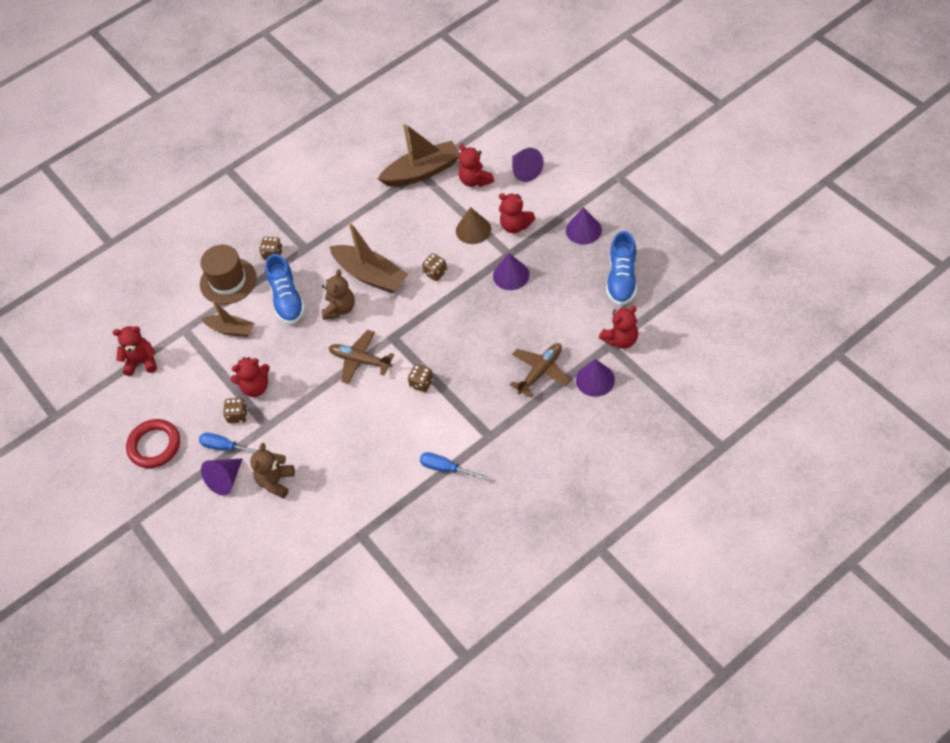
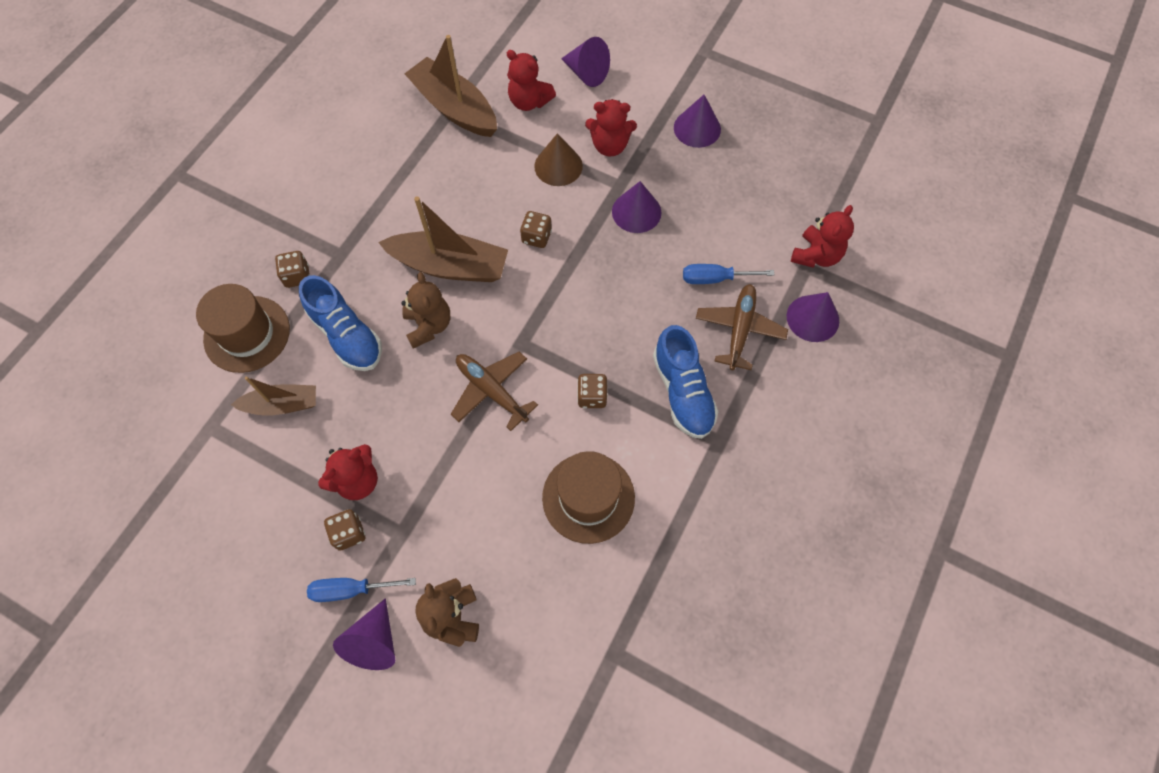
camera: 30 degrees left, 10 degrees up
red teddy bear [113,326,157,376] -> none
red ring [126,419,180,468] -> none
brown plane [329,330,394,384] -> brown plane turned 45 degrees clockwise [451,352,538,431]
brown boat [378,123,460,186] -> brown boat turned 90 degrees counterclockwise [404,35,497,137]
blue screwdriver [420,452,487,480] -> blue screwdriver moved to [683,264,774,284]
blue shoe [606,231,637,305] -> blue shoe moved to [653,325,719,439]
none -> brown hat [542,451,635,544]

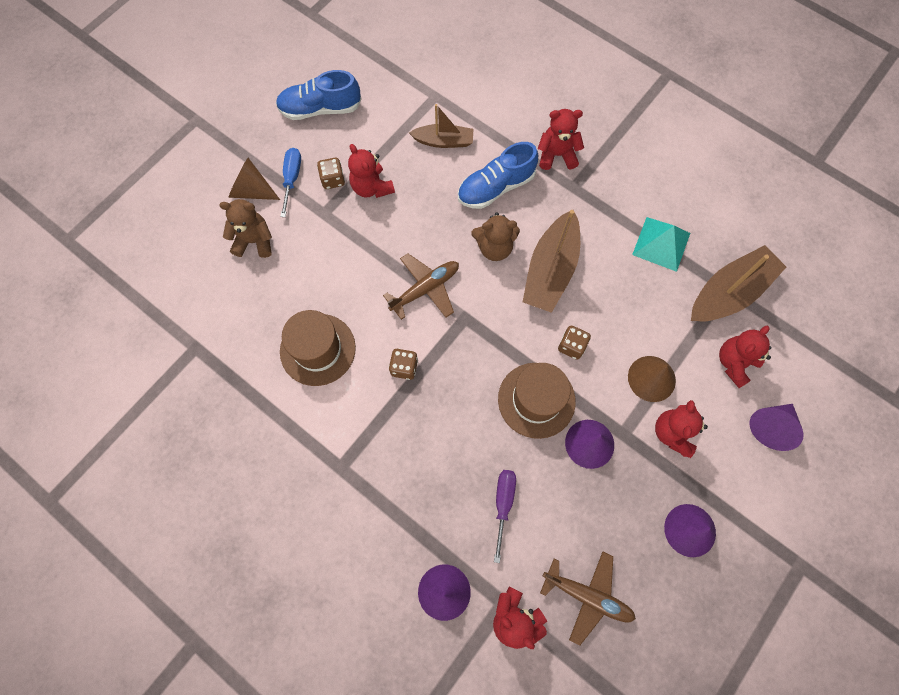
camera: 100 degrees right, 5 degrees up
brown hat [196,284,290,373] -> brown hat moved to [498,363,576,439]
brown boat [231,377,316,416] -> brown boat turned 90 degrees counterclockwise [409,104,473,148]
brown dice [275,251,310,288] -> red teddy bear [538,109,584,170]
purple cone [333,598,395,670] -> brown cone [229,158,280,200]
blue shoe [653,325,719,439] -> blue shoe moved to [276,70,361,120]
blue screwdriver [683,264,774,284] -> purple screwdriver [494,470,516,563]
brown plane [696,284,788,370] -> brown plane moved to [540,551,636,645]
none -> turquoise pyramid [632,217,690,272]

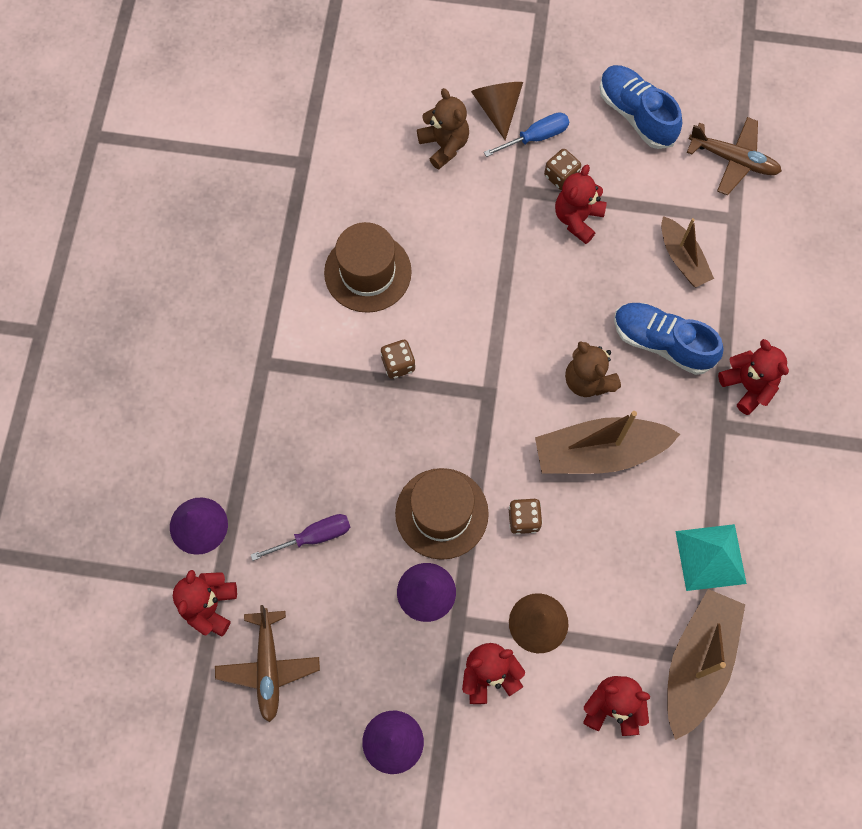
camera: 60 degrees right, 0 degrees up
brown plane [383,253,459,320] -> brown plane moved to [687,117,782,195]
brown boat [691,245,786,321] -> brown boat turned 90 degrees counterclockwise [667,589,745,740]
purple cone [749,404,804,451] -> none

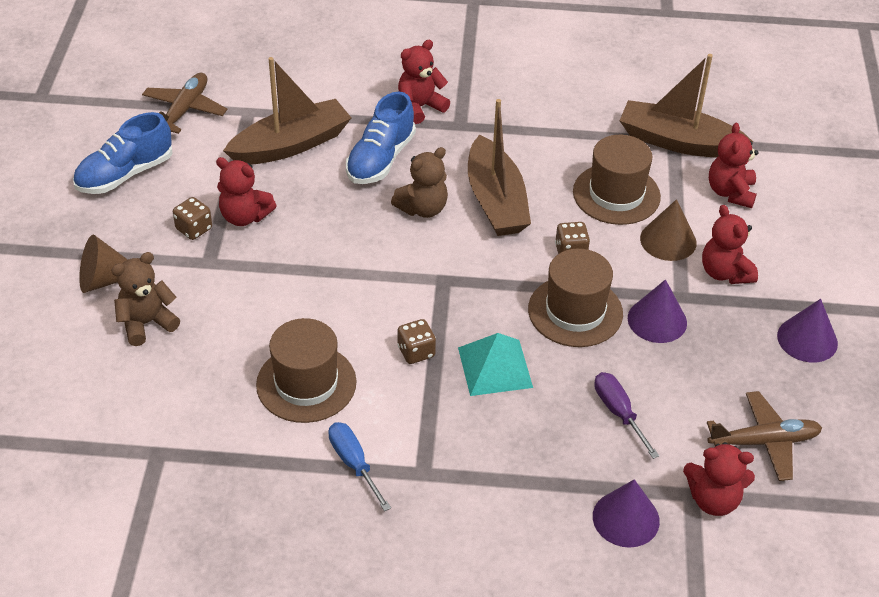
camera: 95 degrees left, 25 degrees down
blue screwdriver [484,112,569,157] -> blue screwdriver moved to [328,422,391,511]
brown boat [661,216,714,288] -> brown boat [223,57,351,165], size x1.65
turquoise pyramid [675,524,747,591] -> turquoise pyramid moved to [458,333,533,396]
none -> brown hat [573,135,661,225]

